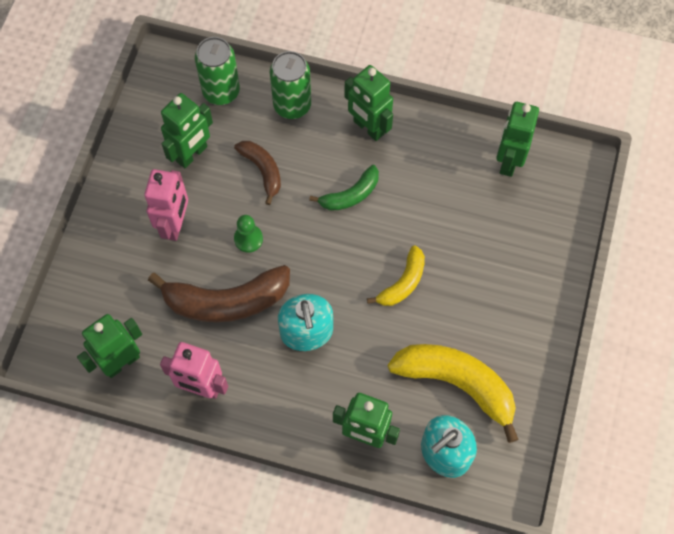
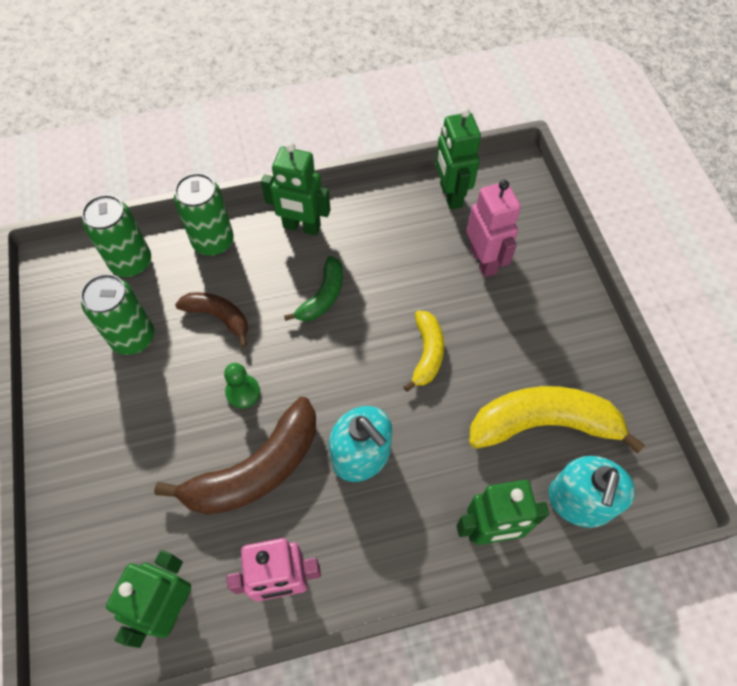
camera: 30 degrees left, 5 degrees down
pink robot [144,169,188,241] -> pink robot moved to [467,180,521,277]
green robot [161,93,213,168] -> green can [80,274,154,355]

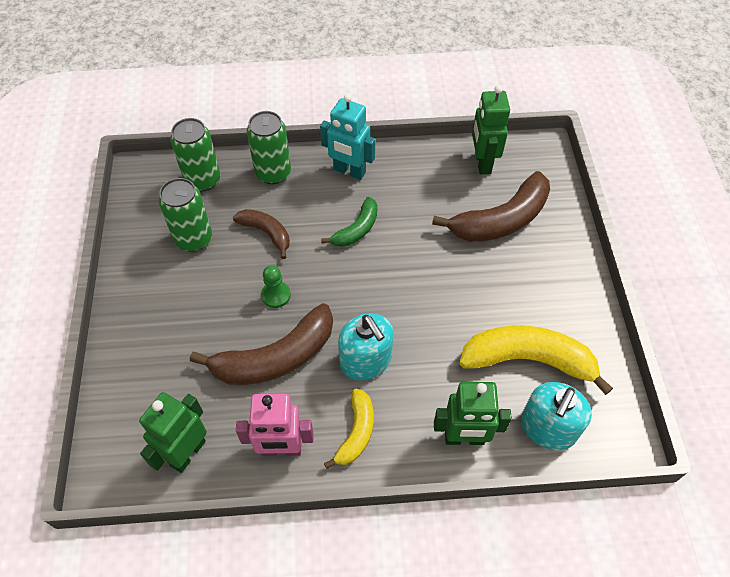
camera: 10 degrees right, 5 degrees down
green robot [261,142,330,236] -> turquoise robot [320,94,375,180]
yellow banana [404,310,444,392] -> yellow banana moved to [324,389,374,469]
pink robot [467,180,521,277] -> brown banana [432,171,550,242]

